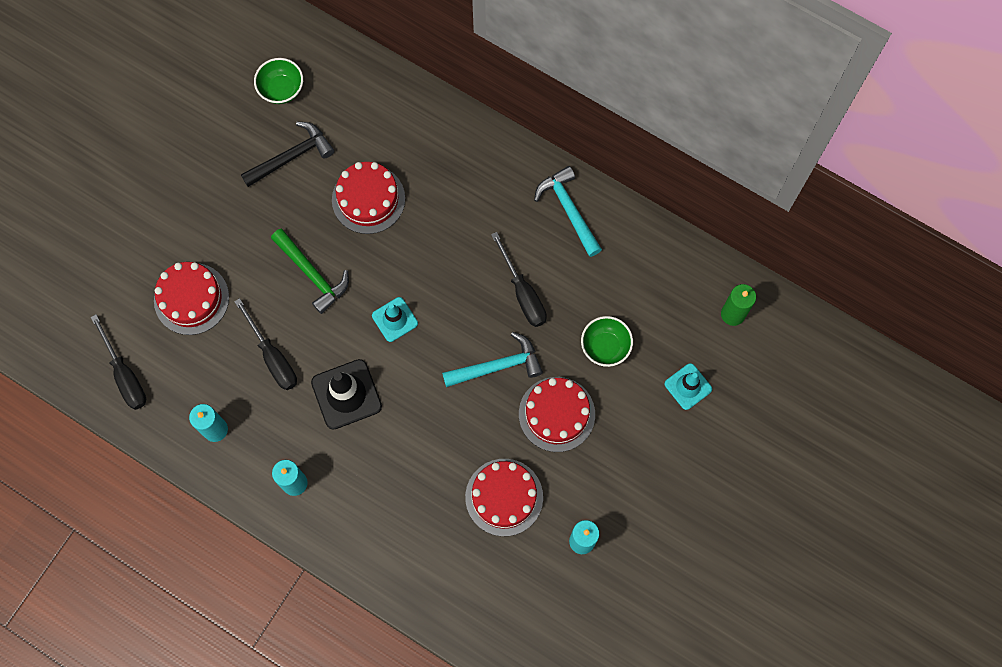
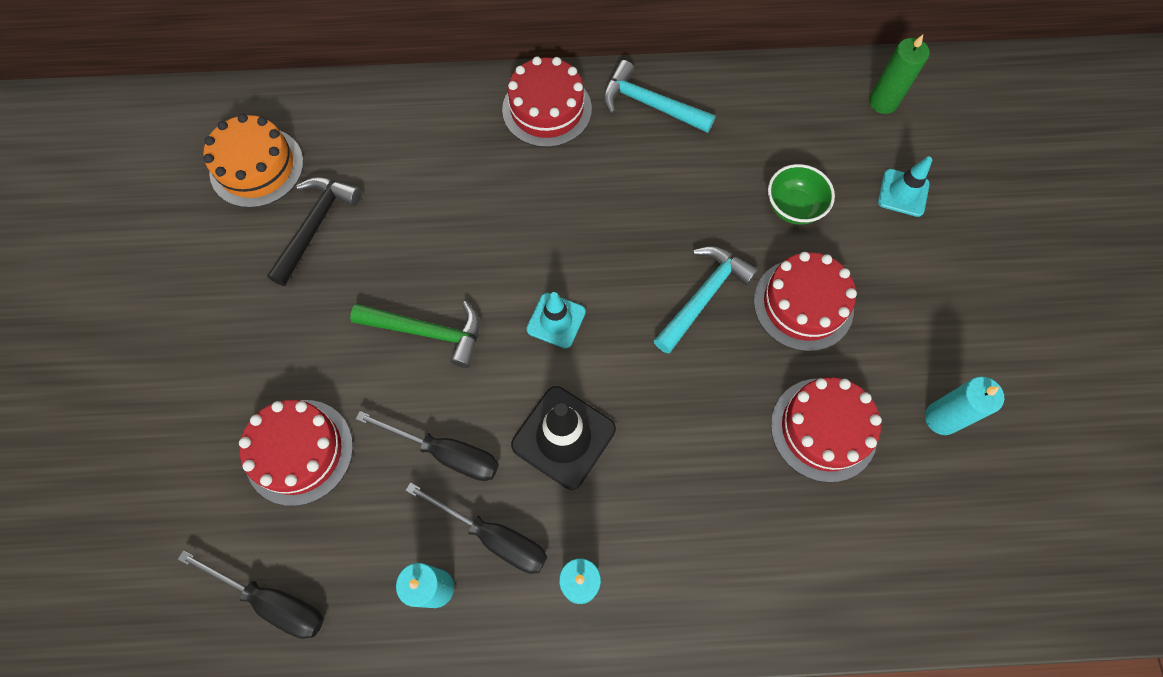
camera: 35 degrees left, 5 degrees down
green bowl [254,58,303,104] -> orange cake [204,114,304,208]
red cake [332,162,405,234] -> red cake moved to [502,56,592,147]
black screwdriver [491,232,547,327] -> black screwdriver moved to [405,482,547,574]

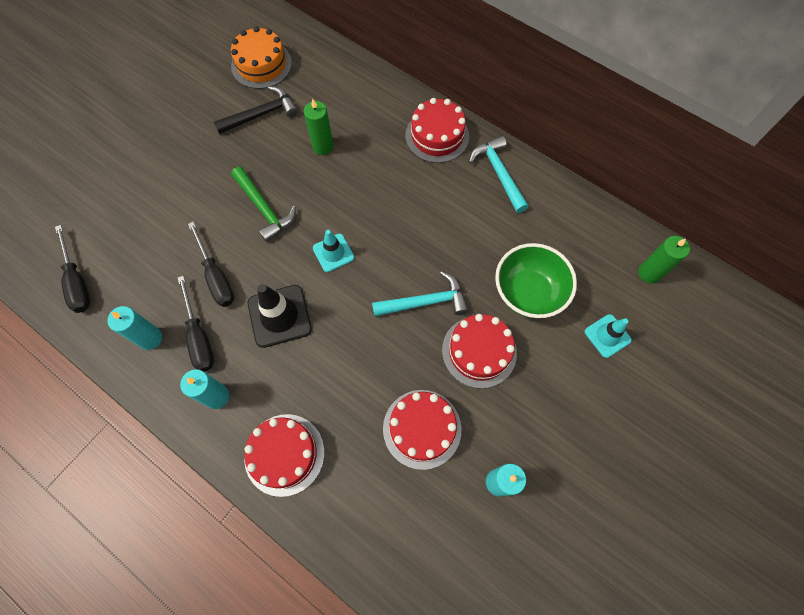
camera: 40 degrees right, 0 degrees up
red cake [239,400,353,506] -> red cake moved to [244,414,324,497]
green bowl [768,164,835,225] -> green bowl [495,243,577,318], size x1.57
none -> green candle [304,99,334,155]

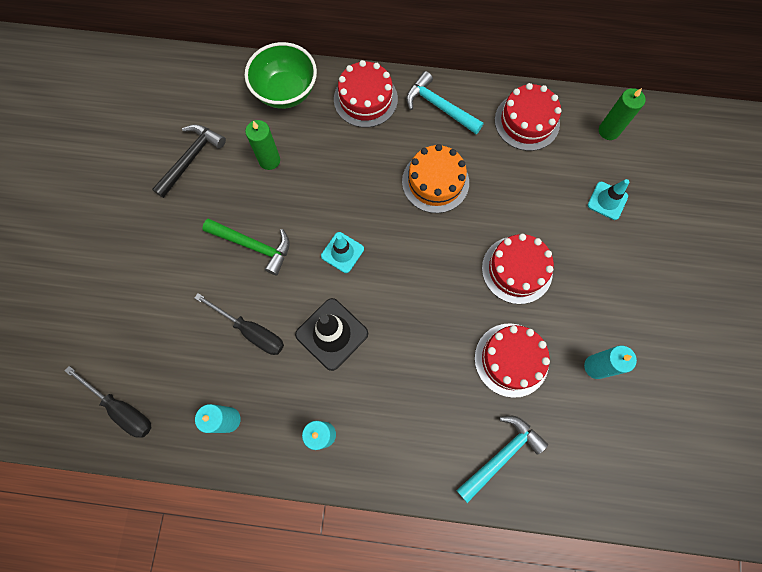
camera: 30 degrees left, 5 degrees up
black screwdriver [178,276,214,371] -> none
orange cake [231,26,292,89] -> orange cake moved to [402,144,469,213]
red cake [244,414,324,497] -> red cake moved to [495,83,561,151]
turquoise hammer [372,271,468,316] -> turquoise hammer moved to [456,416,548,503]
green bowl [495,243,577,318] -> green bowl moved to [245,42,317,109]

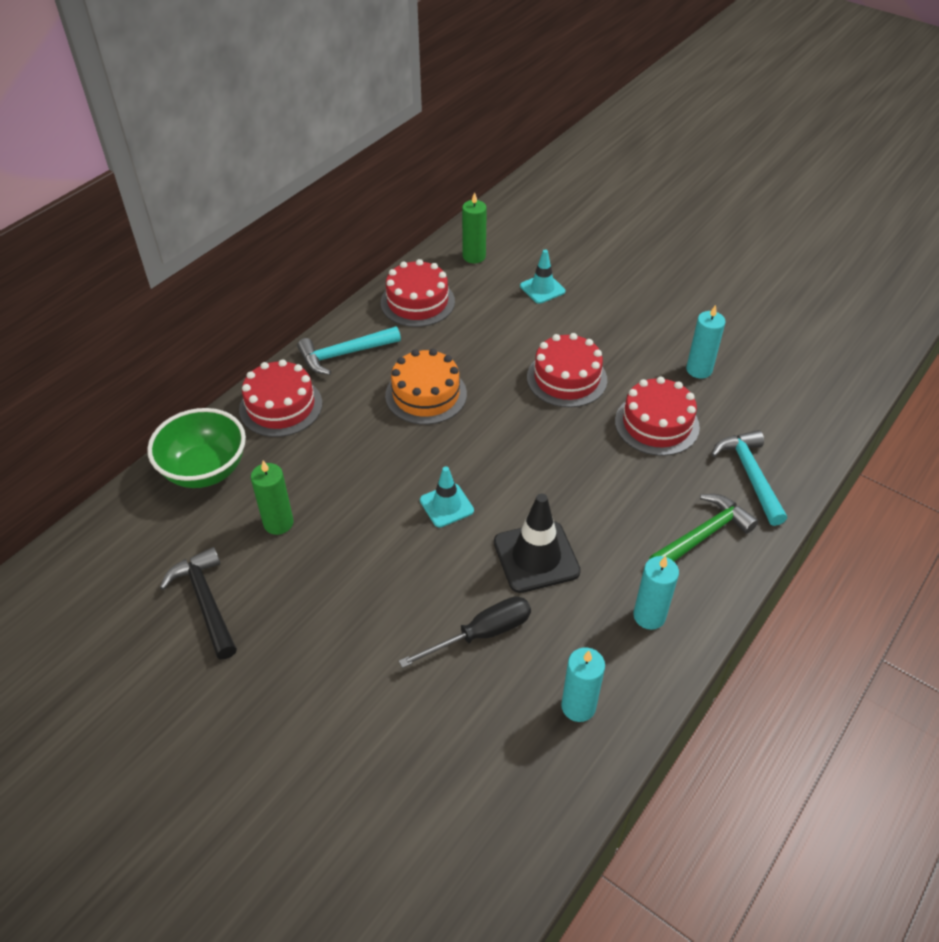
camera: 60 degrees left, 25 degrees down
black screwdriver [65,366,151,438] -> none
green hammer [202,219,290,275] -> green hammer moved to [649,494,758,562]

